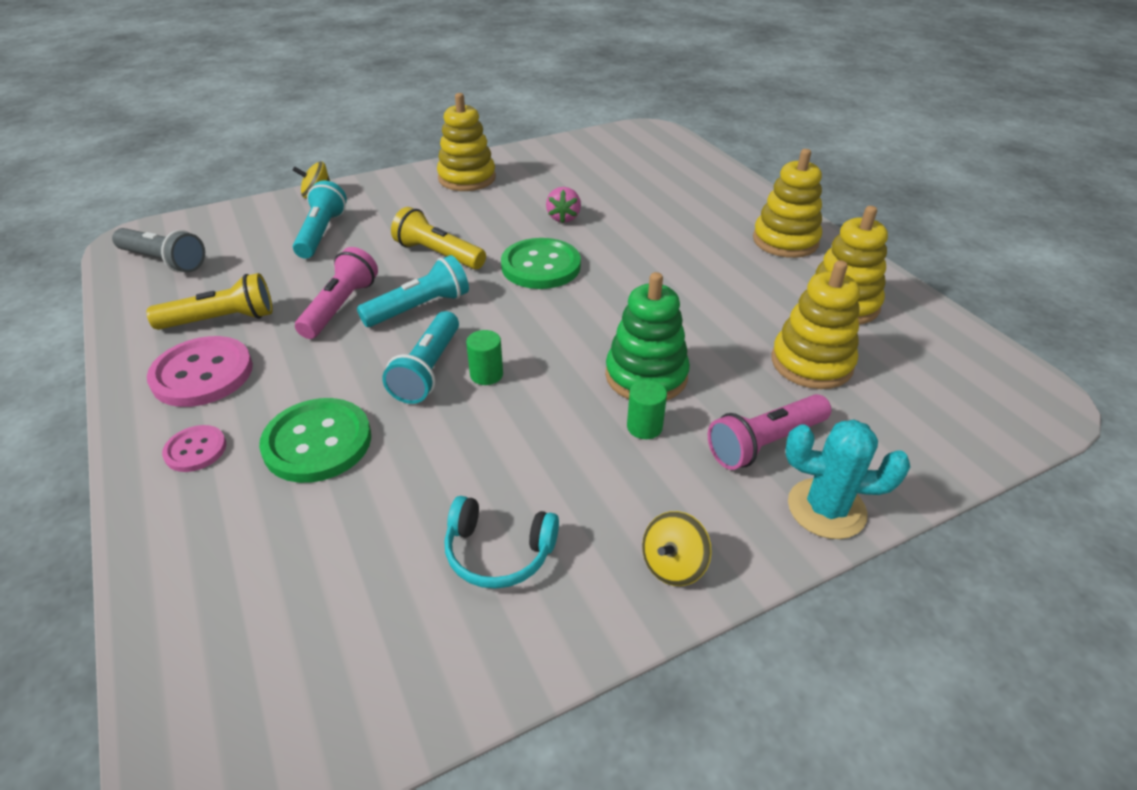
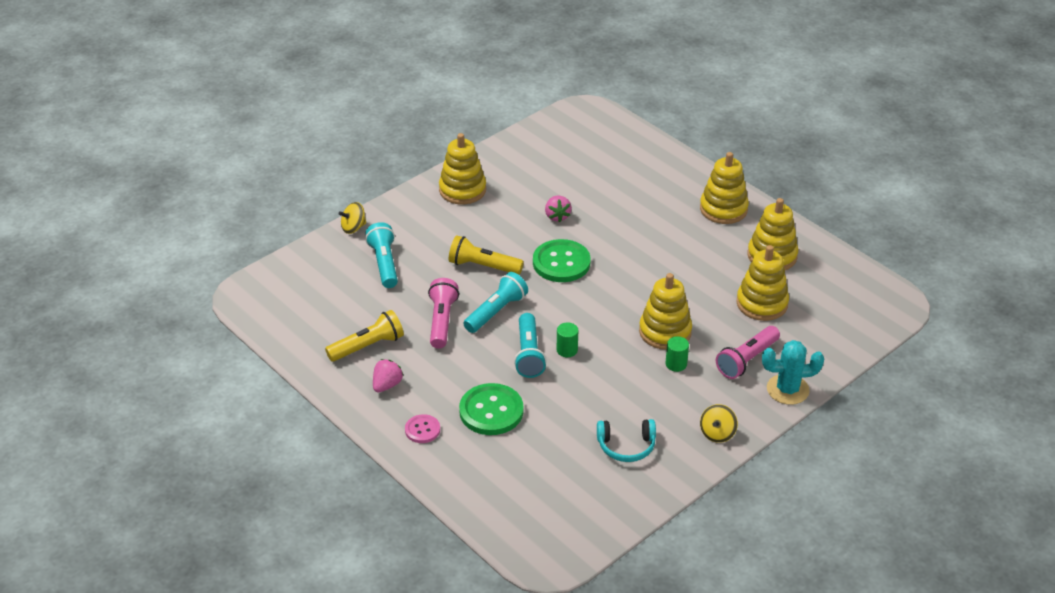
camera: 15 degrees left, 0 degrees up
grey flashlight [112,228,205,272] -> none
pink button [147,336,253,407] -> pink strawberry [373,359,404,393]
green stacking toy [605,272,690,401] -> yellow stacking toy [639,273,692,350]

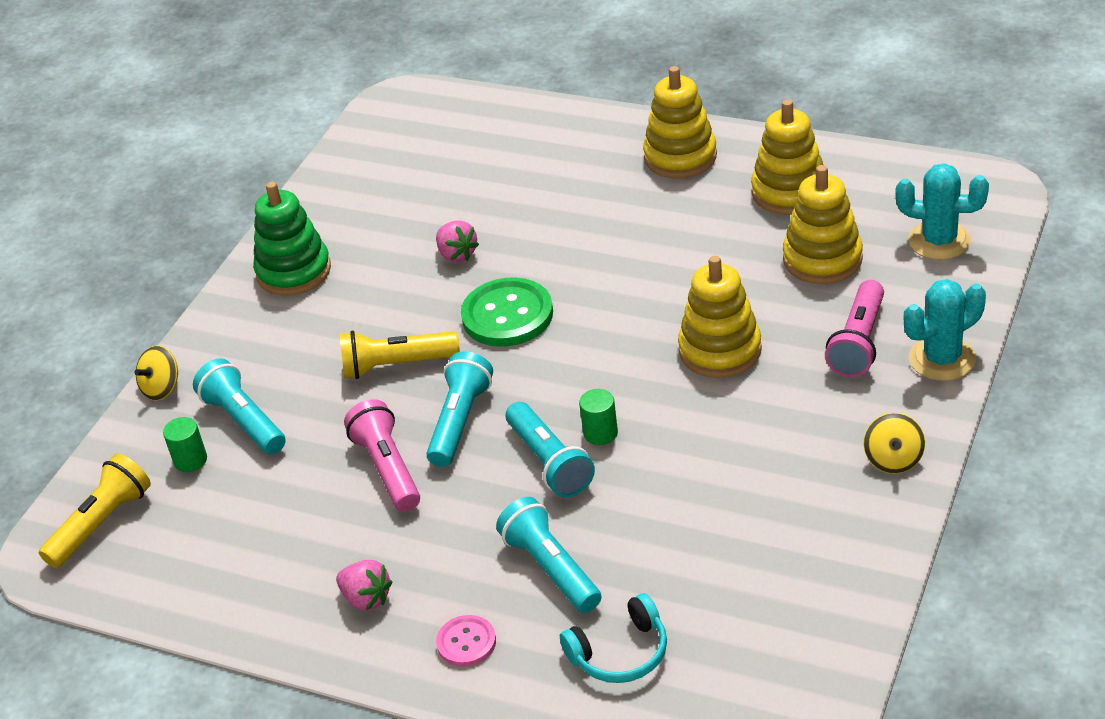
camera: 20 degrees left, 0 degrees up
yellow flashlight [325,310,404,362] -> yellow flashlight moved to [39,454,151,568]
pink strawberry [373,359,404,393] -> pink strawberry turned 120 degrees clockwise [336,560,392,611]
yellow stacking toy [439,133,486,204] -> green stacking toy [253,182,331,296]
green button [459,383,524,435] -> turquoise flashlight [496,497,602,613]
turquoise headphones [597,419,656,462] -> turquoise headphones moved to [560,593,667,683]
green cylinder [665,336,689,372] -> green cylinder moved to [163,417,207,472]
none -> turquoise cactus [896,163,989,260]

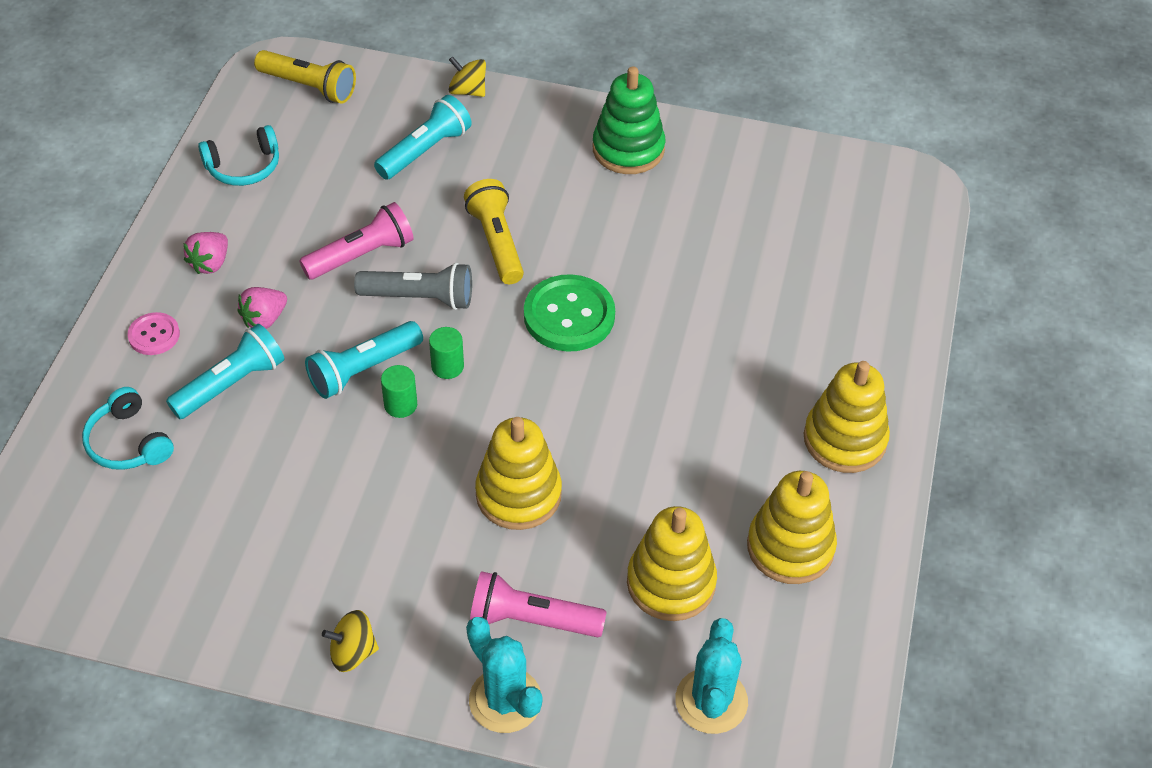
camera: 75 degrees right, 10 degrees up
green cylinder [163,417,207,472] -> green cylinder moved to [429,327,464,379]
turquoise flashlight [426,351,493,467] -> grey flashlight [354,262,472,310]
pink strawberry [436,221,479,262] -> pink strawberry moved to [237,287,287,329]
none -> turquoise headphones [198,125,279,186]

